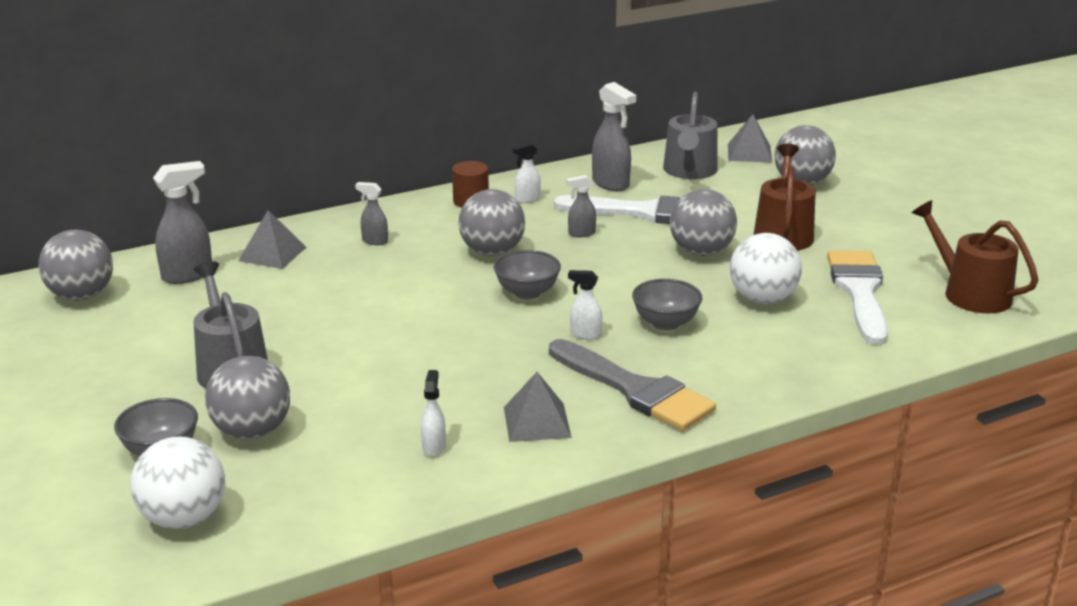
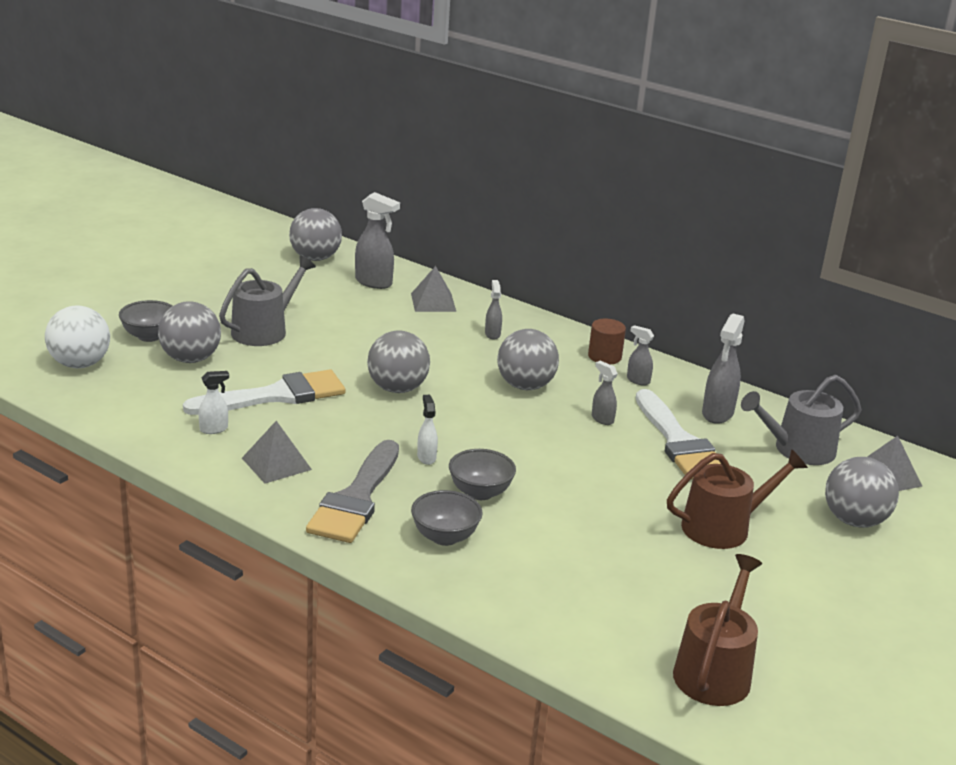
camera: 60 degrees right, 0 degrees up
grey bowl [494,250,561,299] -> grey bowl moved to [411,490,483,546]
white spray bottle [512,143,541,203] -> grey spray bottle [627,325,654,386]
grey ball [670,189,737,256] -> grey ball moved to [367,330,430,393]
white ball [730,233,802,304] -> none
white brush [827,250,888,345] -> white brush moved to [183,370,345,415]

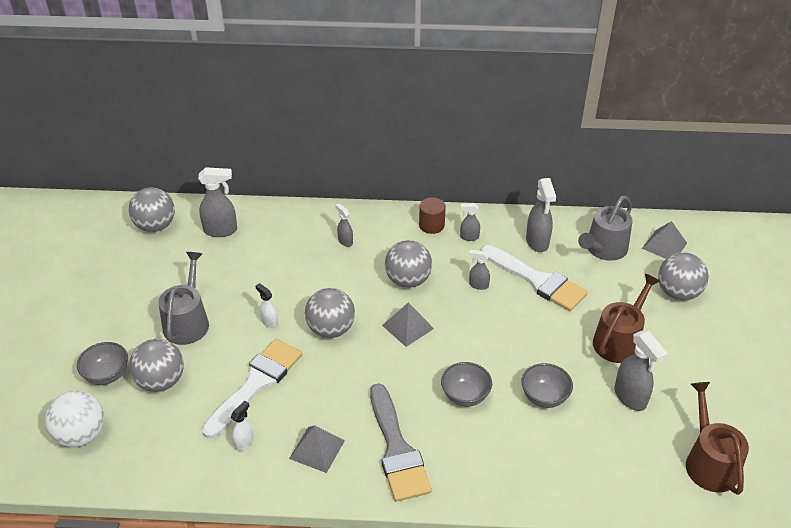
camera: 30 degrees left, 15 degrees up
grey pyramid [411,266,456,312] -> grey pyramid moved to [382,302,434,347]
grey bowl [411,490,483,546] -> grey bowl moved to [521,363,573,408]
white spray bottle [417,395,438,465] -> white spray bottle moved to [255,283,278,328]
none -> grey spray bottle [614,331,668,411]

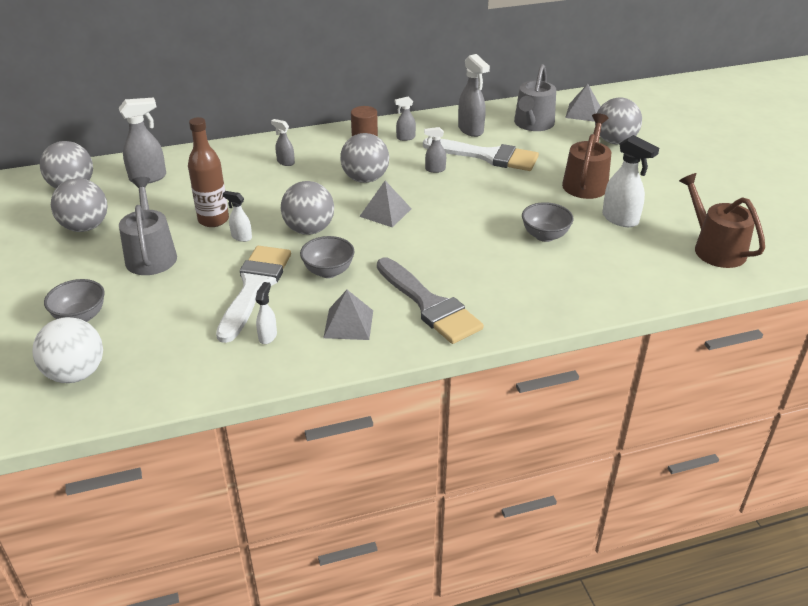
camera: 20 degrees left, 5 degrees down
grey ball [129,339,184,392] -> grey ball moved to [51,179,108,232]
grey bowl [441,362,492,407] -> grey bowl moved to [300,236,355,278]
grey spray bottle [614,331,668,411] -> white spray bottle [602,135,659,227]
none -> brown bottle [188,117,229,227]

